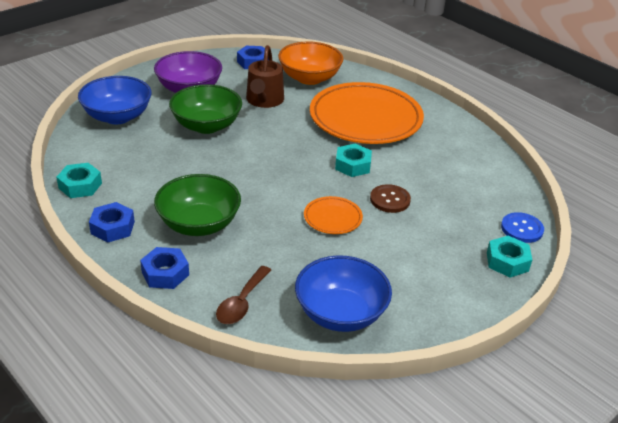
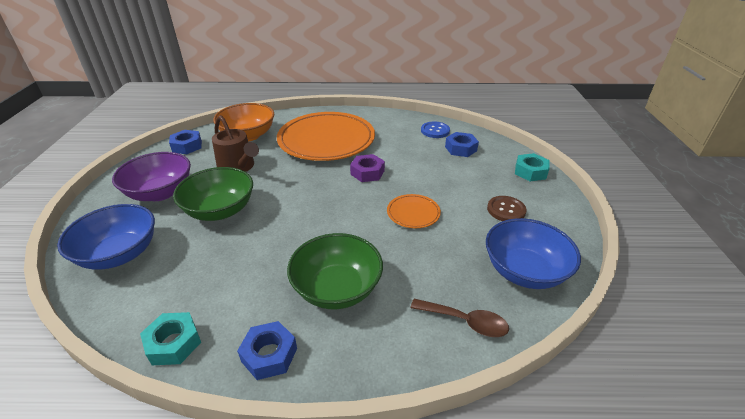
camera: 45 degrees left, 0 degrees up
blue nut [140,247,189,289] -> blue nut moved to [445,132,479,157]
brown spoon [216,266,271,324] -> brown spoon turned 45 degrees counterclockwise [410,299,509,337]
turquoise nut [335,144,372,177] -> purple nut [350,154,385,182]
brown button [370,184,411,213] -> brown button moved to [487,196,527,221]
blue button [501,212,544,243] -> blue button moved to [421,121,450,138]

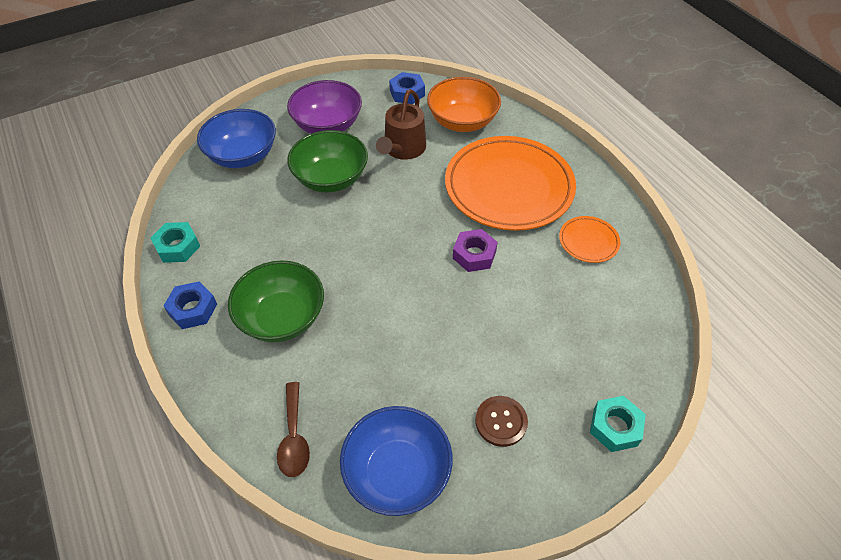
camera: 60 degrees right, 15 degrees up
orange plate [387,194,441,228] -> orange plate moved to [559,216,620,263]
blue button [421,121,450,138] -> none
blue nut [445,132,479,157] -> none

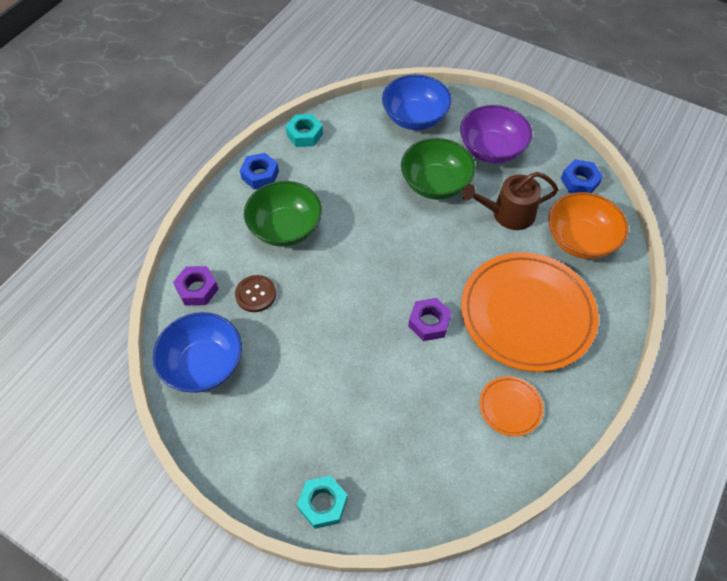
camera: 60 degrees right, 5 degrees up
brown spoon [277,382,310,477] -> purple nut [173,266,218,305]
brown button [475,396,528,447] -> brown button moved to [235,275,276,312]

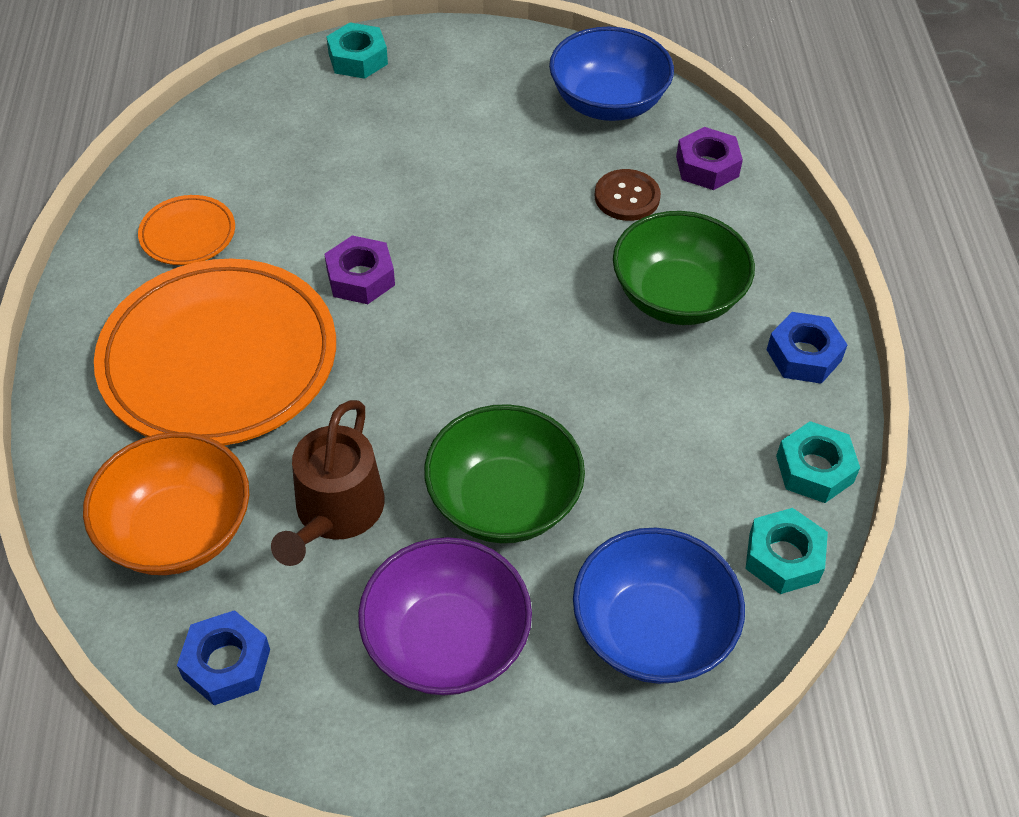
camera: 145 degrees right, 5 degrees down
brown watering can [462,172,558,230] -> brown watering can turned 150 degrees clockwise [271,400,385,566]
none -> turquoise nut [745,508,828,594]

